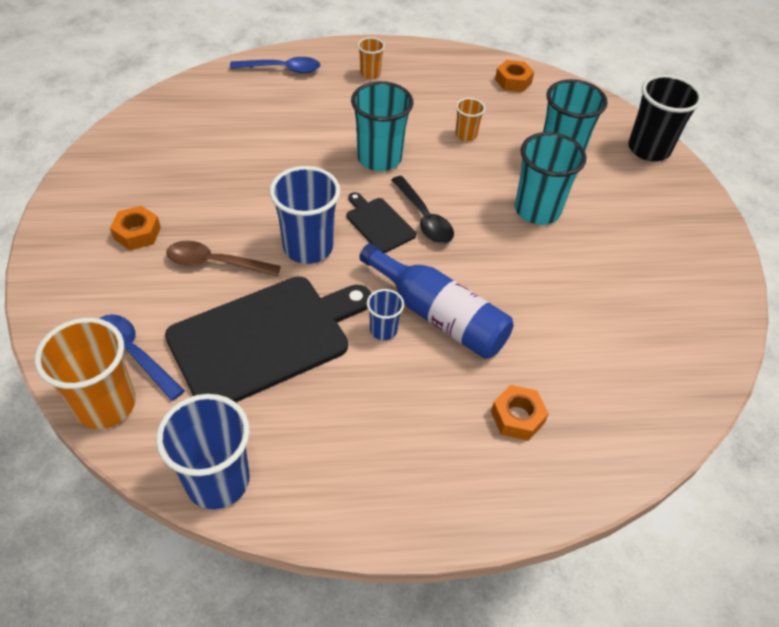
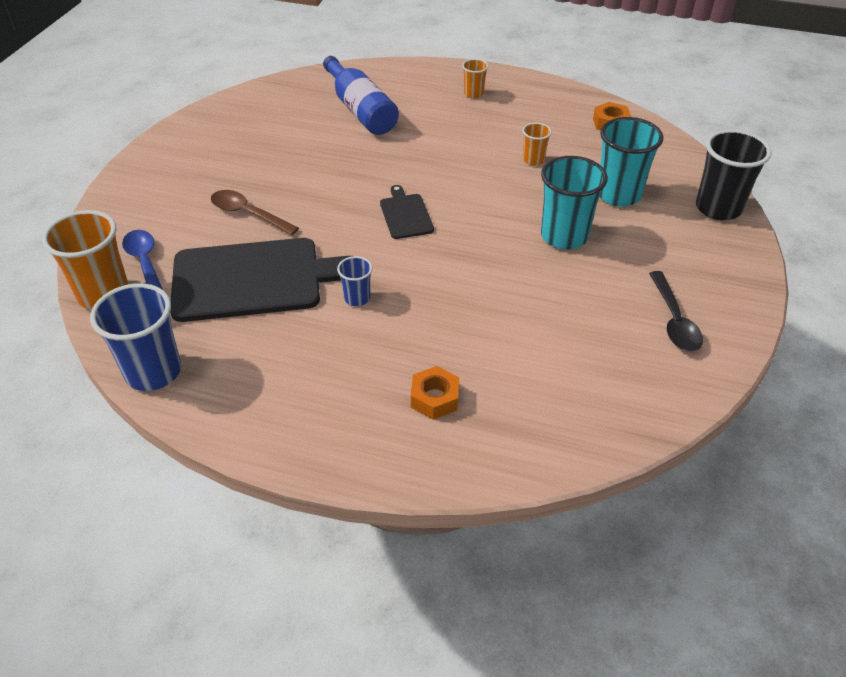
camera: 25 degrees right, 5 degrees down
orange nut [110,206,161,250] -> none
blue spoon [230,57,320,73] -> none
blue cup [270,166,340,264] -> none
turquoise cup [351,81,413,171] -> none
blue bottle [359,243,514,359] -> blue bottle moved to [323,56,399,135]
black spoon [392,176,454,244] -> black spoon moved to [649,271,703,351]

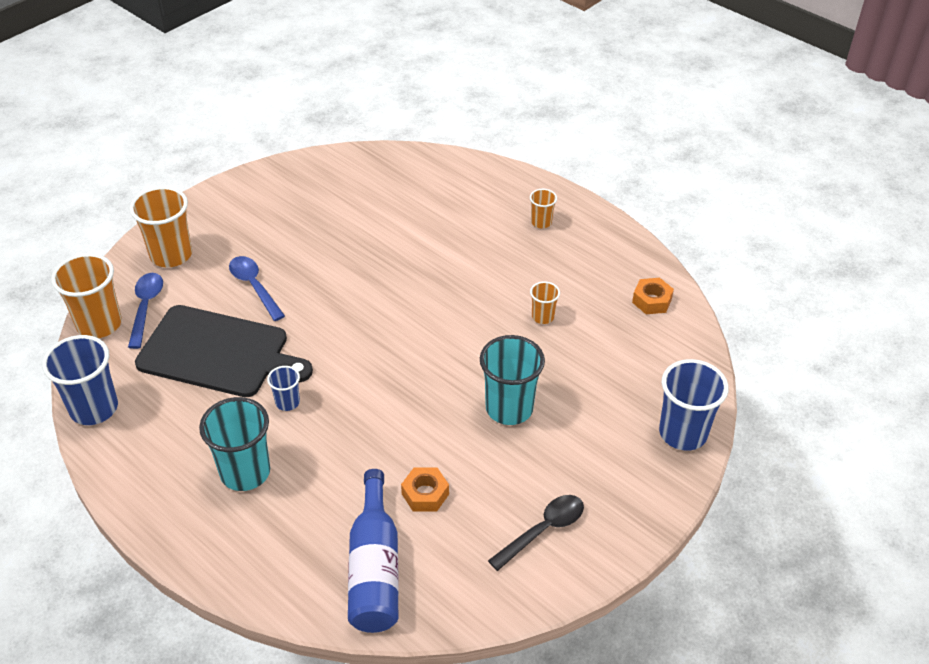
camera: 25 degrees right, 0 degrees up
brown spoon [211,190,299,235] -> blue spoon [229,256,285,321]
blue bottle [323,56,399,135] -> blue bottle moved to [348,469,399,633]
black cutting board [380,185,434,239] -> none
orange nut [411,366,459,420] -> orange nut moved to [401,467,449,512]
turquoise cup [600,117,663,207] -> turquoise cup moved to [199,397,270,491]
black spoon [649,271,703,351] -> black spoon turned 150 degrees counterclockwise [488,495,584,571]
black cup [696,129,772,220] -> blue cup [659,359,729,451]
none -> orange cup [130,186,192,267]

